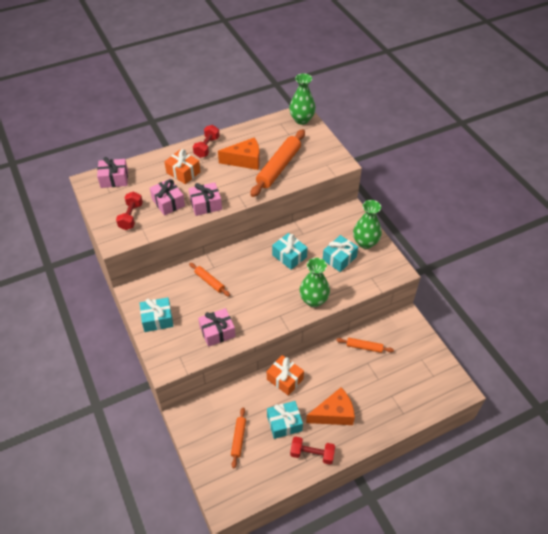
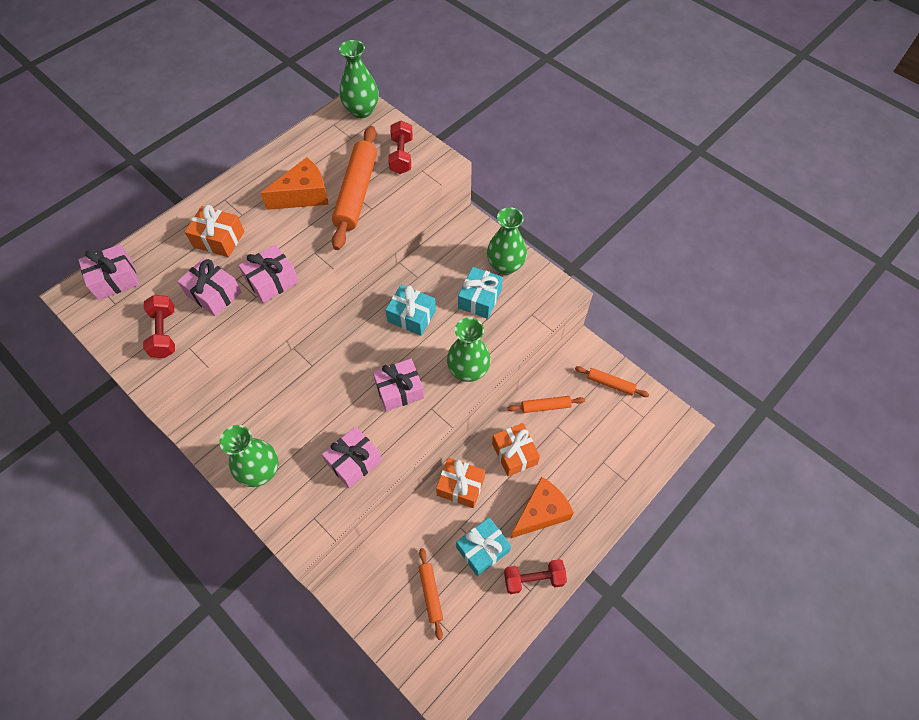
camera: 20 degrees left, 10 degrees up
turquoise gift [140,297,174,332] -> green vase [220,425,278,487]
orange rolling pin [189,263,230,296] -> orange rolling pin moved to [575,366,649,397]
red dumbbell [193,125,220,158] -> red dumbbell moved to [388,120,413,174]
none -> pink gift [373,359,424,411]
none -> orange gift [492,423,540,476]

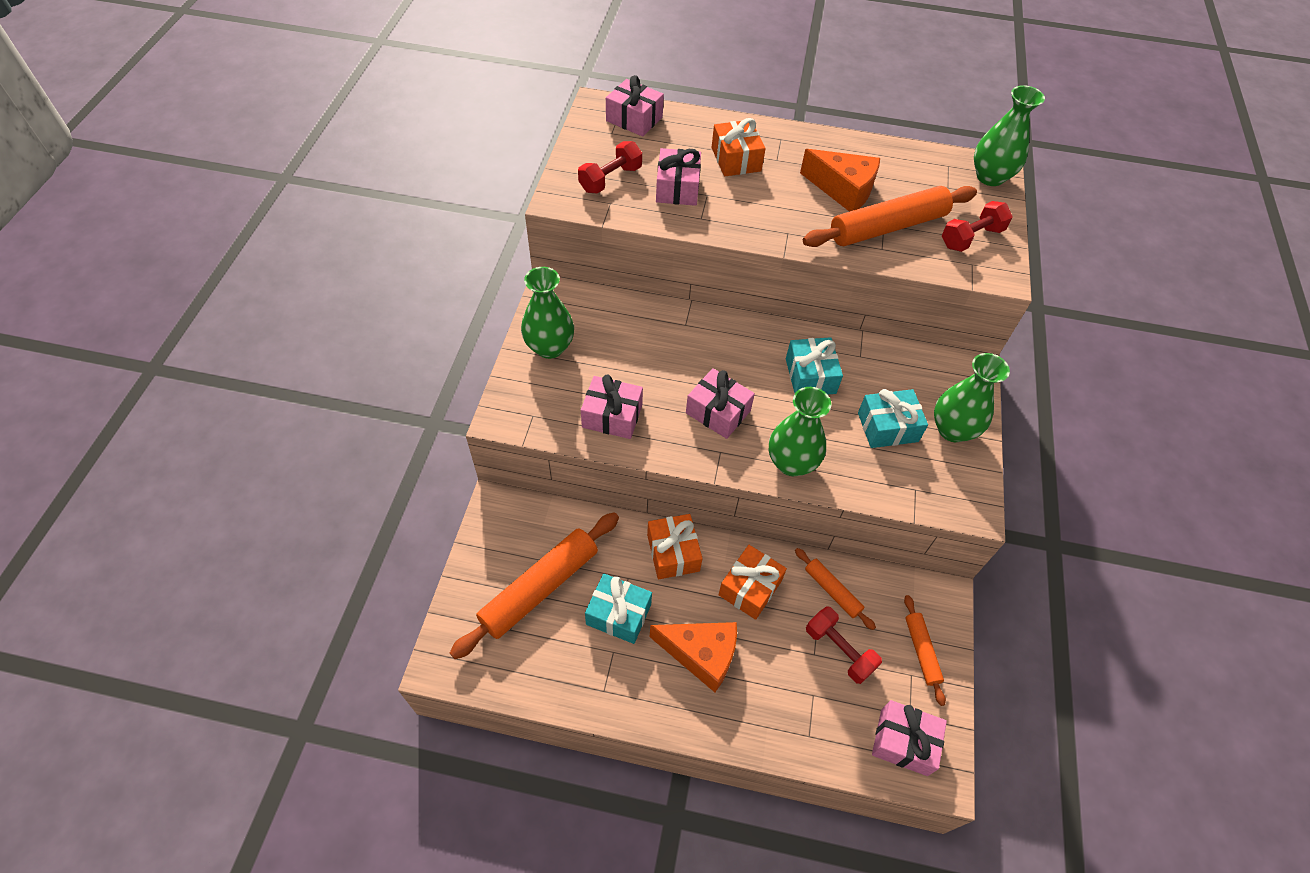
camera: 55 degrees right, 5 degrees down
pink gift [239,245,299,303] -> pink gift moved to [872,700,947,776]
orange rolling pin [419,548,443,640] -> orange rolling pin [450,512,619,659], size x1.95
red dumbbell [504,559,567,594] -> red dumbbell moved to [806,606,882,684]

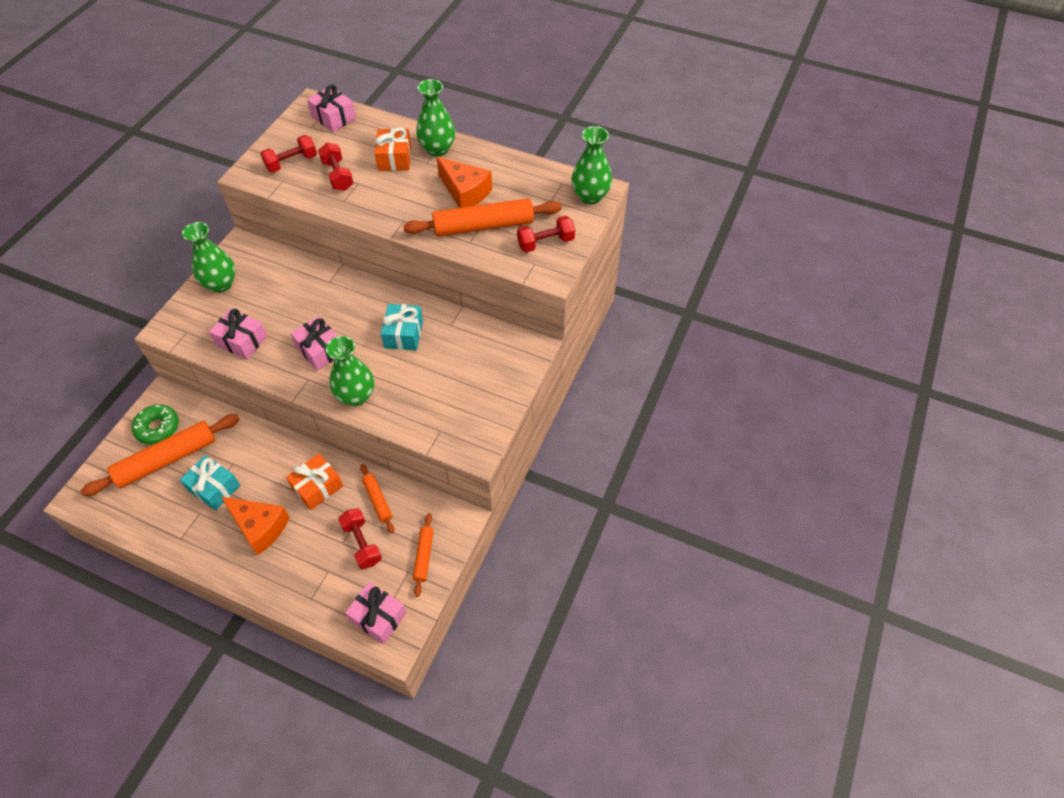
camera: 15 degrees right, 0 degrees up
orange gift [647,514,703,579] -> none
pink gift [656,148,701,206] -> red dumbbell [318,143,353,191]
turquoise gift [858,389,928,448] -> none
green vase [934,353,1010,442] -> green vase moved to [416,79,455,157]
none -> green donut [132,404,179,445]

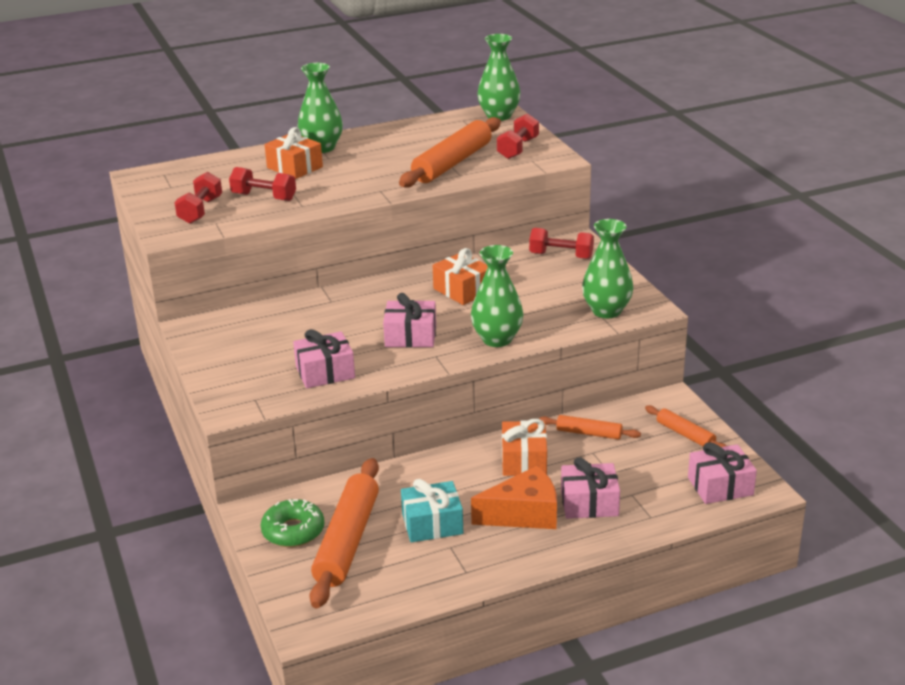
camera: 45 degrees left, 25 degrees down
green vase [182,222,235,293] -> green vase moved to [582,219,634,318]
pink gift [307,84,356,132] -> pink gift moved to [561,457,620,519]
red dumbbell [338,508,382,569] -> red dumbbell moved to [529,228,594,259]
turquoise gift [381,304,423,350] -> orange gift [433,248,488,305]
orange cheese [437,157,492,208] -> none

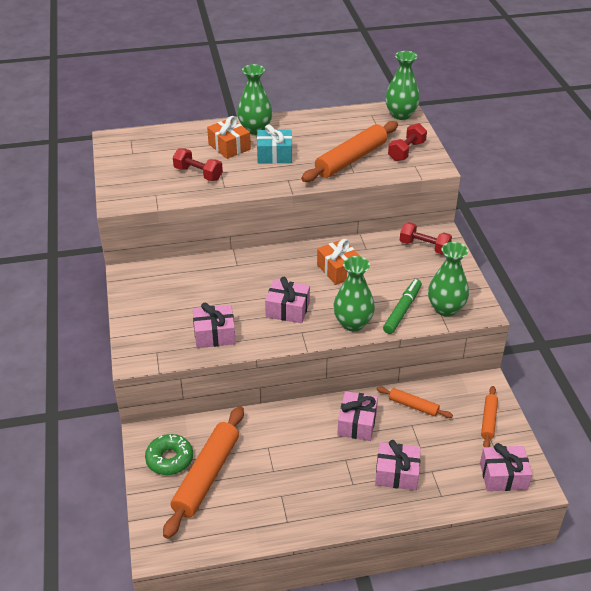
camera: 10 degrees right, 10 degrees up
red dumbbell [174,172,222,224] -> none
turquoise gift [401,479,463,543] -> turquoise gift moved to [257,124,292,164]
orange cheese [471,466,557,529] -> none
orange gift [502,419,547,476] -> pink gift [337,391,378,441]
orange rolling pin [645,405,727,447] -> orange rolling pin turned 45 degrees clockwise [481,386,498,447]
none -> green marker [383,279,422,334]

